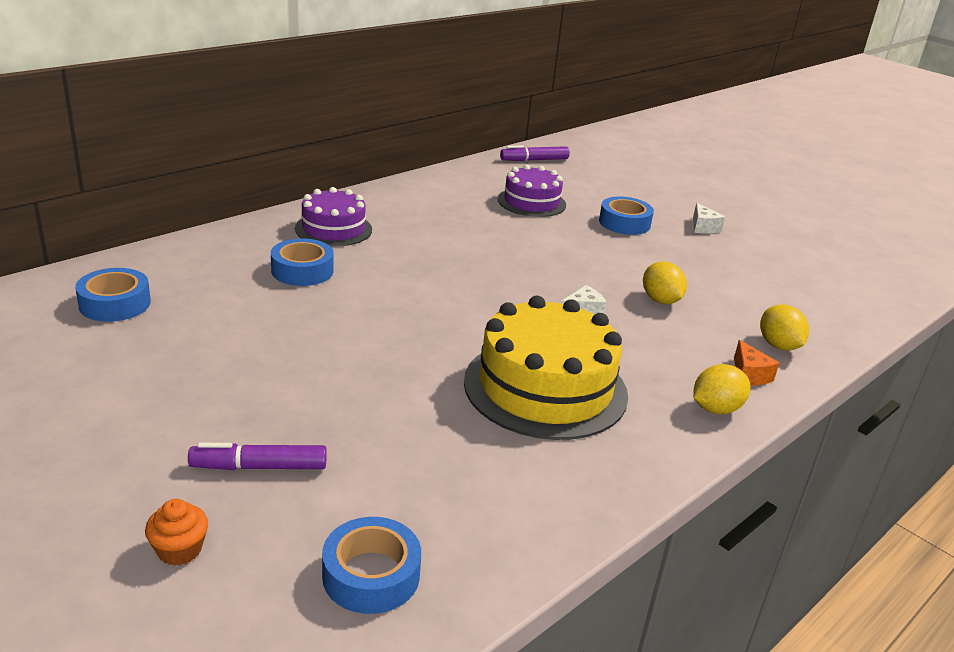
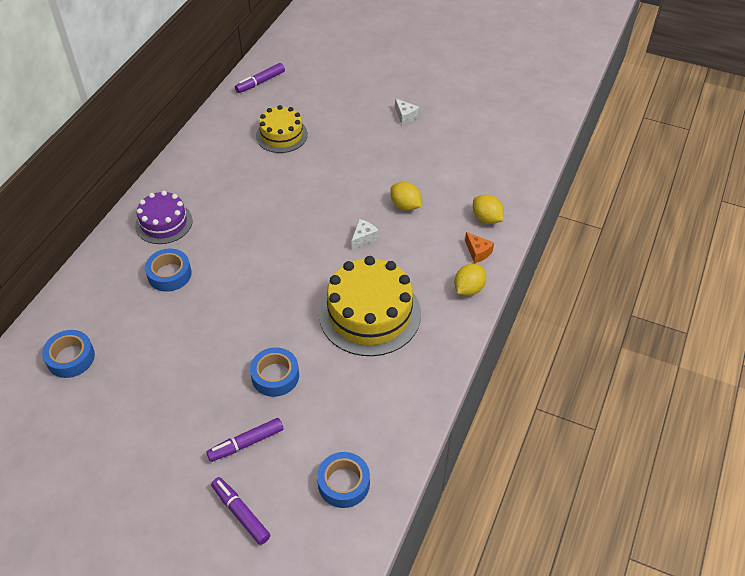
camera: 20 degrees left, 20 degrees up
orange cupcake [145,499,208,566] -> purple marker [211,477,270,545]
purple cake [498,164,566,217] -> yellow cake [256,105,308,153]
blue tape [599,196,654,235] -> blue tape moved to [250,348,299,397]

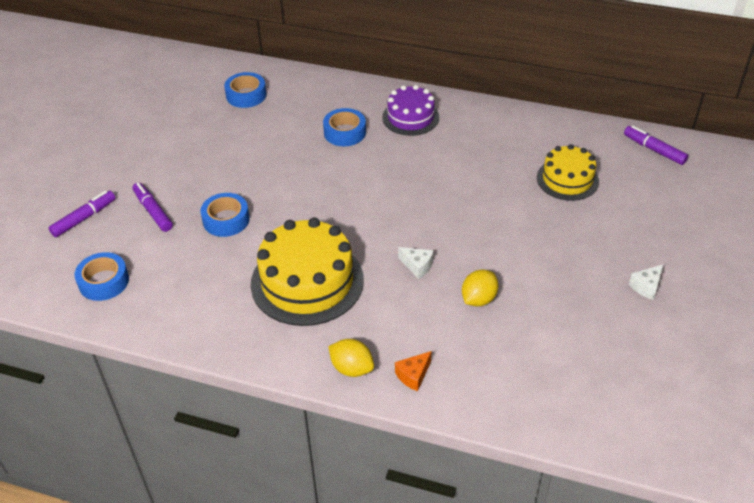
camera: 85 degrees right, 5 degrees down
yellow lemon [473,194,504,224] -> none

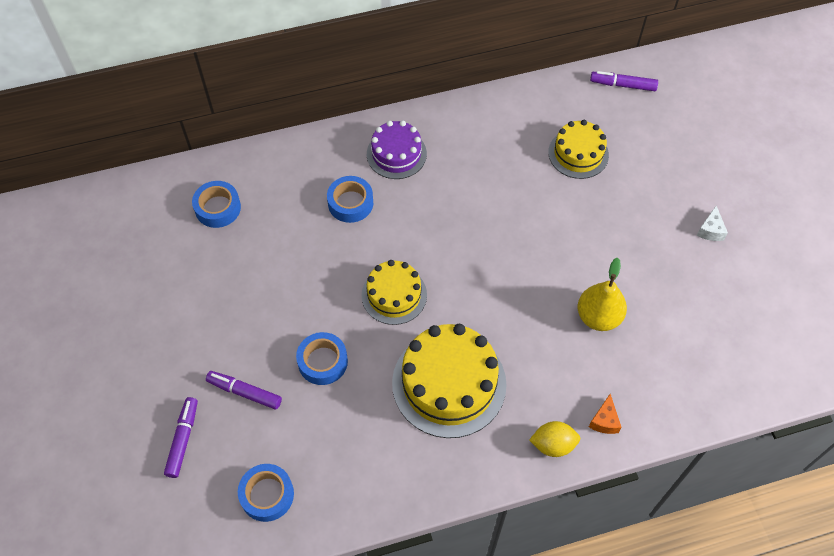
camera: 35 degrees left, 15 degrees up
white cheese [398,247,433,279] -> none
yellow lemon [462,269,499,306] -> yellow pear [578,258,627,331]
none -> yellow cake [362,260,427,325]

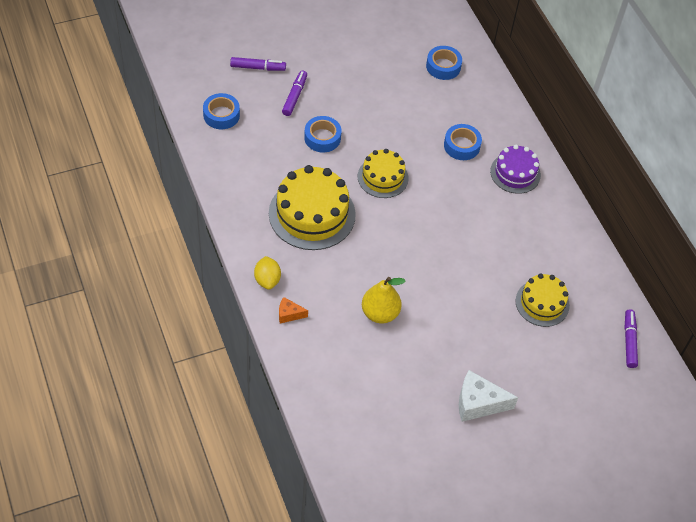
camera: 80 degrees right, 5 degrees down
white cheese [696,205,728,241] -> white cheese [459,370,518,422], size x1.86

